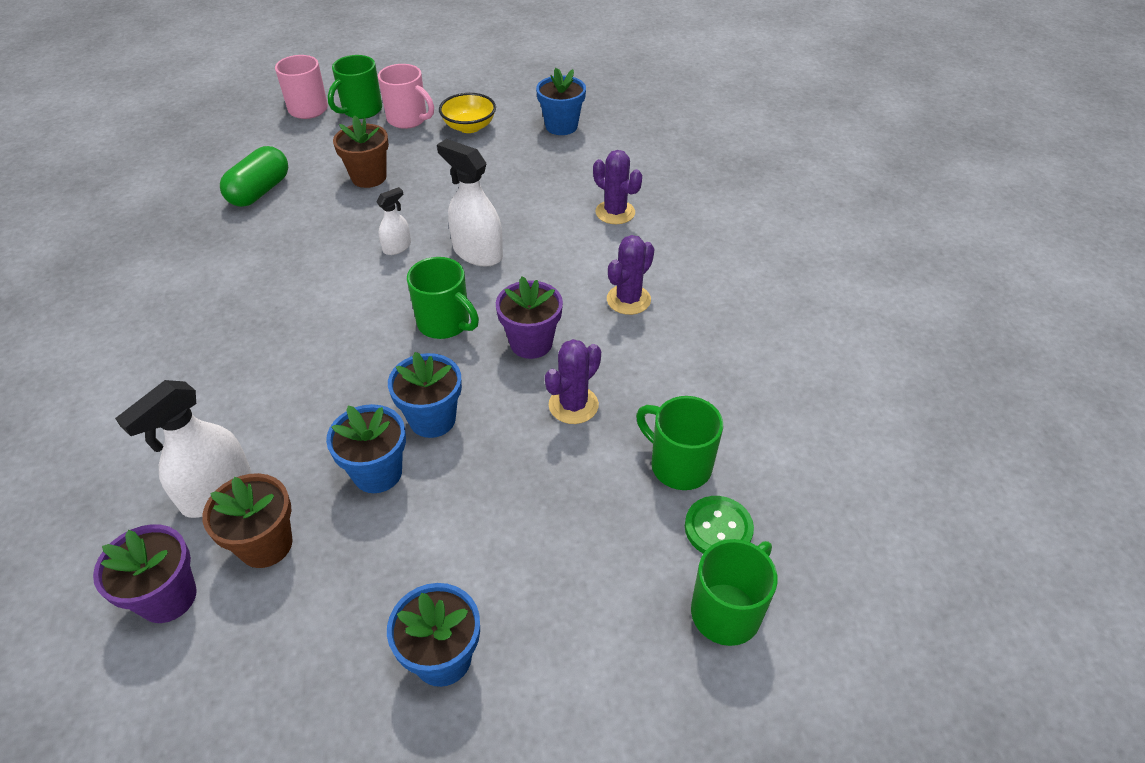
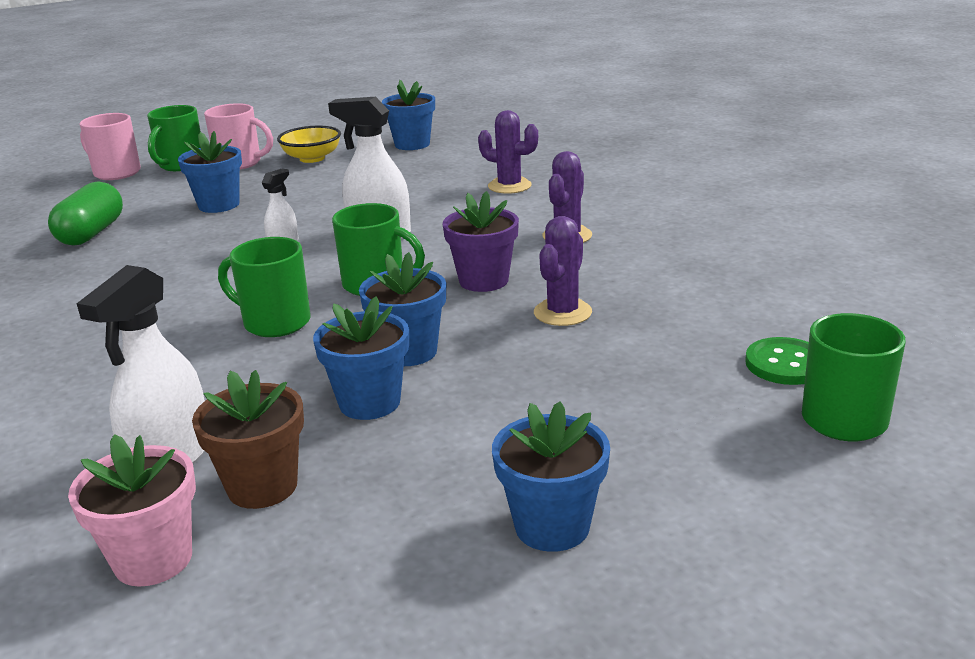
camera: 15 degrees left, 20 degrees down
purple flower pot [93,524,197,623] -> pink flower pot [68,434,196,587]
brown flower pot [333,115,389,188] -> blue flower pot [178,131,242,213]
green mug [636,396,723,490] -> green mug moved to [218,237,311,337]

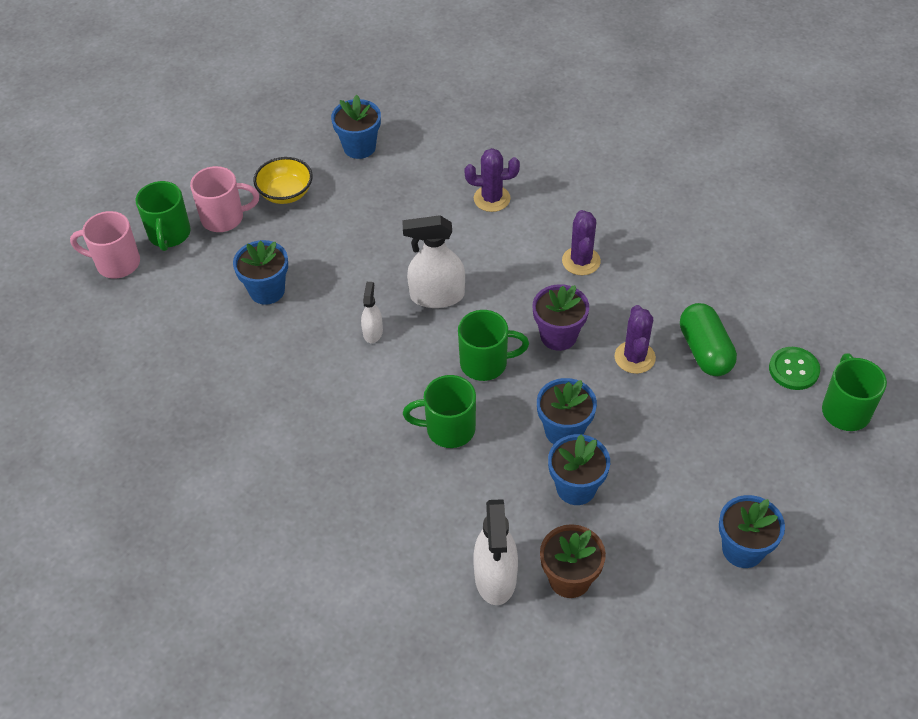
camera: 25 degrees left, 25 degrees up
green capsule [48,181,123,245] -> green capsule moved to [680,303,737,376]
pink flower pot [68,434,196,587] -> none

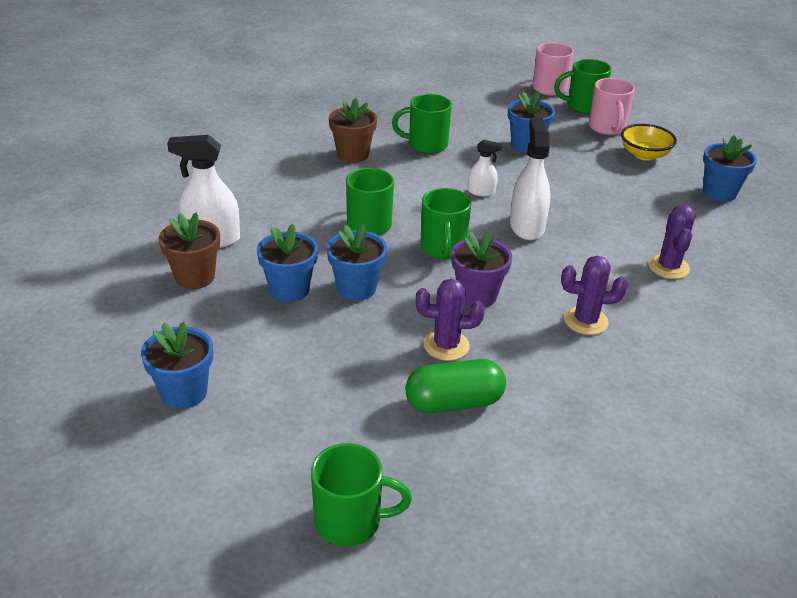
camera: 90 degrees right, 15 degrees down
green button [769,347,820,390] -> none
none -> brown flower pot [329,98,377,162]
none -> green mug [392,94,452,154]

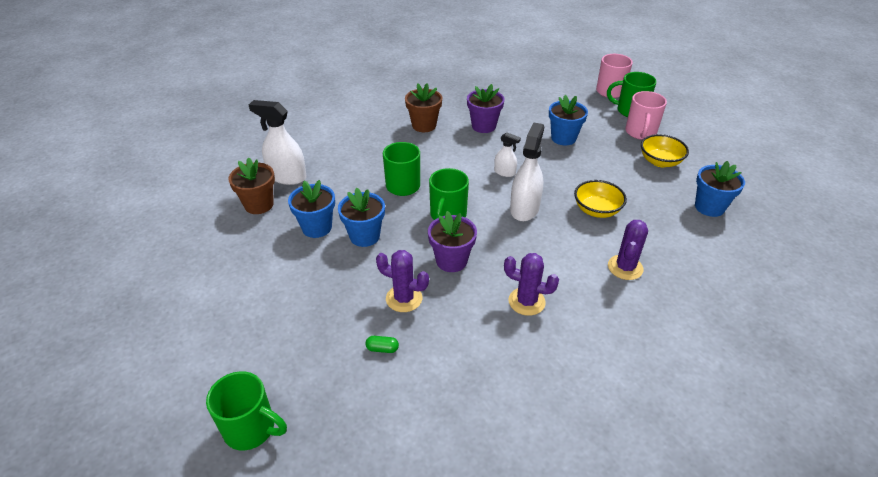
camera: 20 degrees right, 5 degrees up
blue flower pot [141,322,213,409] -> none
green mug [392,94,452,154] -> purple flower pot [467,84,504,133]
green capsule [405,359,506,413] -> green capsule [365,336,399,353], size x0.41
none -> yellow bowl [574,180,627,218]

